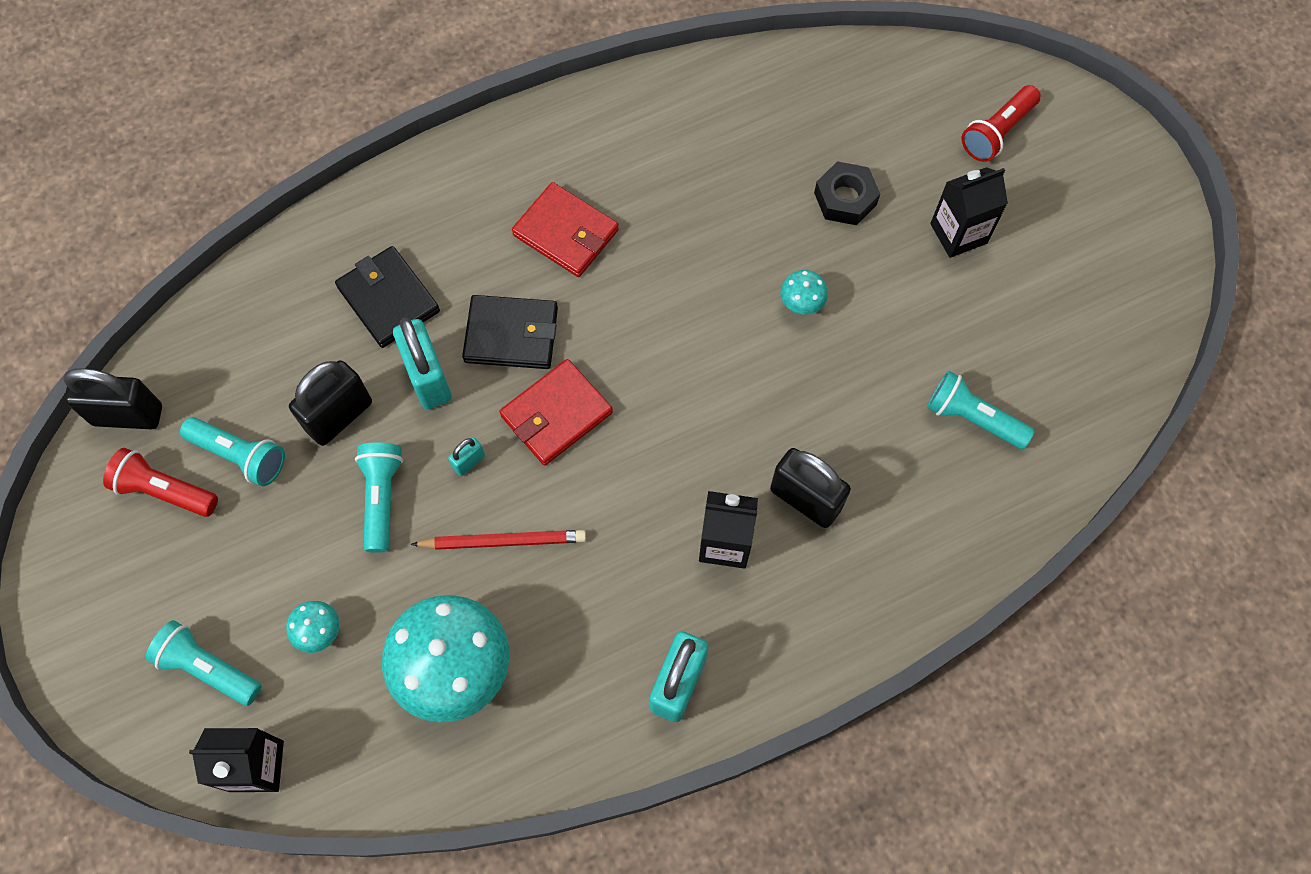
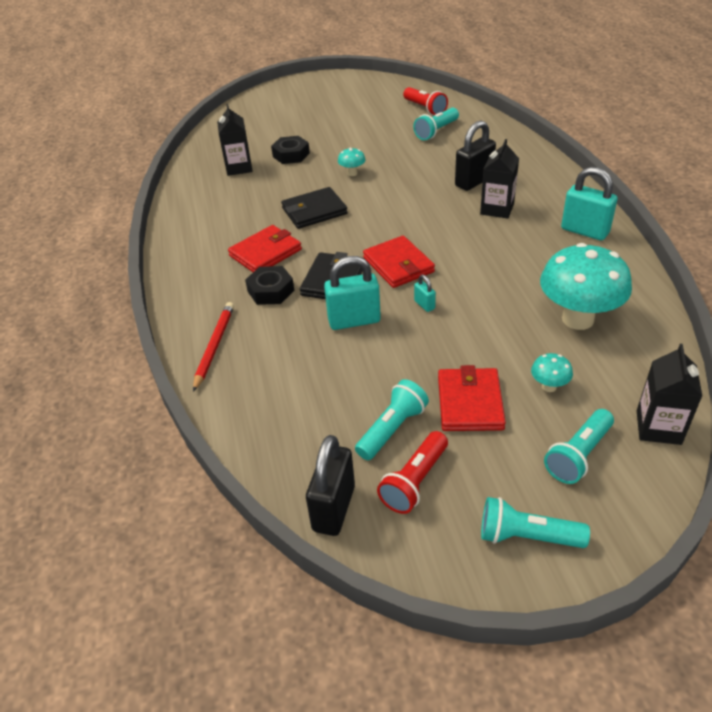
camera: 75 degrees left, 25 degrees down
black padlock [289,360,372,446] -> none
black wallet [335,246,440,348] -> black wallet moved to [281,187,348,229]
turquoise flashlight [355,442,403,553] -> turquoise flashlight moved to [481,497,590,548]
red pencil [411,530,586,550] -> red pencil moved to [193,302,234,392]
black carton [930,167,1008,258] -> black carton moved to [217,104,253,176]
red flashlight [962,85,1041,162] -> red flashlight moved to [403,87,448,115]
none -> black nut [245,266,294,305]
none -> red wallet [438,365,506,431]

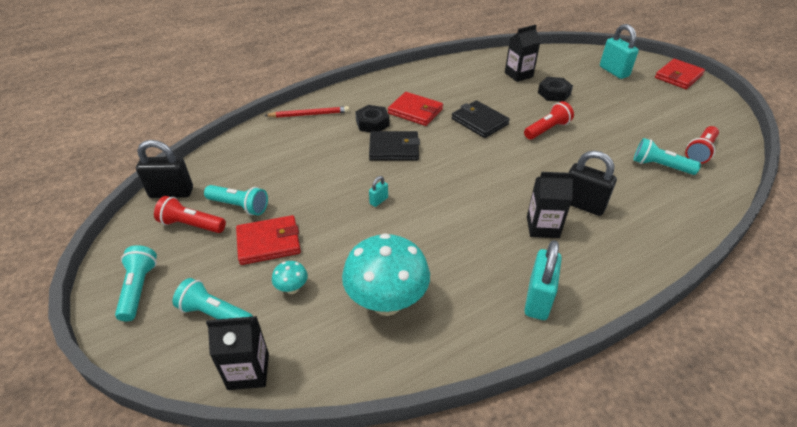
camera: 70 degrees right, 0 degrees up
turquoise padlock [324,256,381,330] -> turquoise padlock moved to [600,24,639,79]
turquoise mushroom [338,147,366,176] -> red flashlight [524,101,574,139]
red wallet [363,236,435,288] -> red wallet moved to [655,59,705,89]

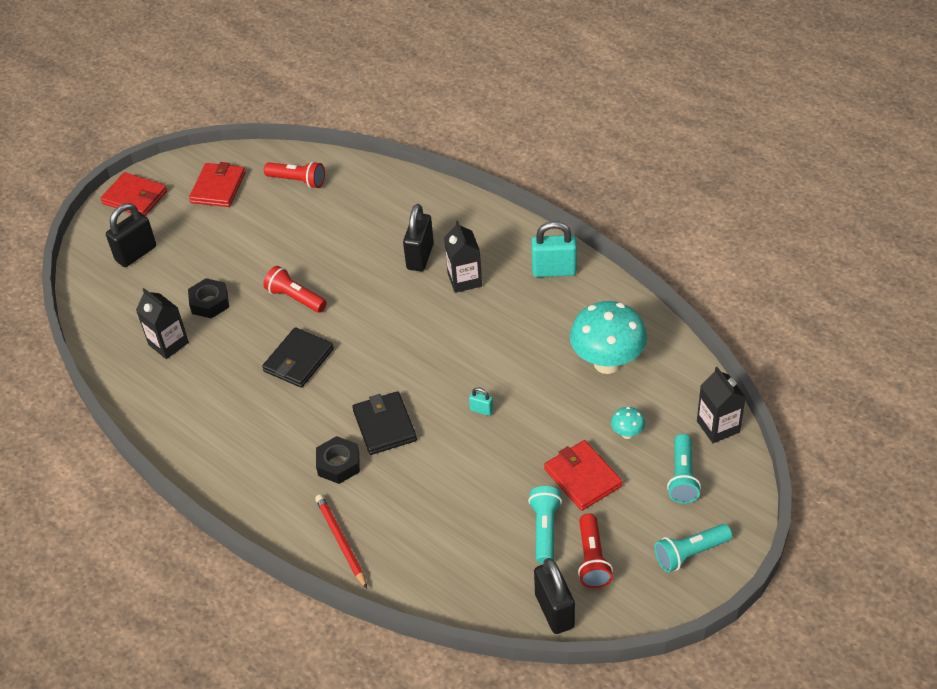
camera: 105 degrees left, 5 degrees up
red wallet [388,92,443,126] -> red wallet moved to [189,162,245,207]
turquoise padlock [600,24,639,79] -> black padlock [106,203,156,267]
turquoise flashlight [633,138,701,175] -> none

